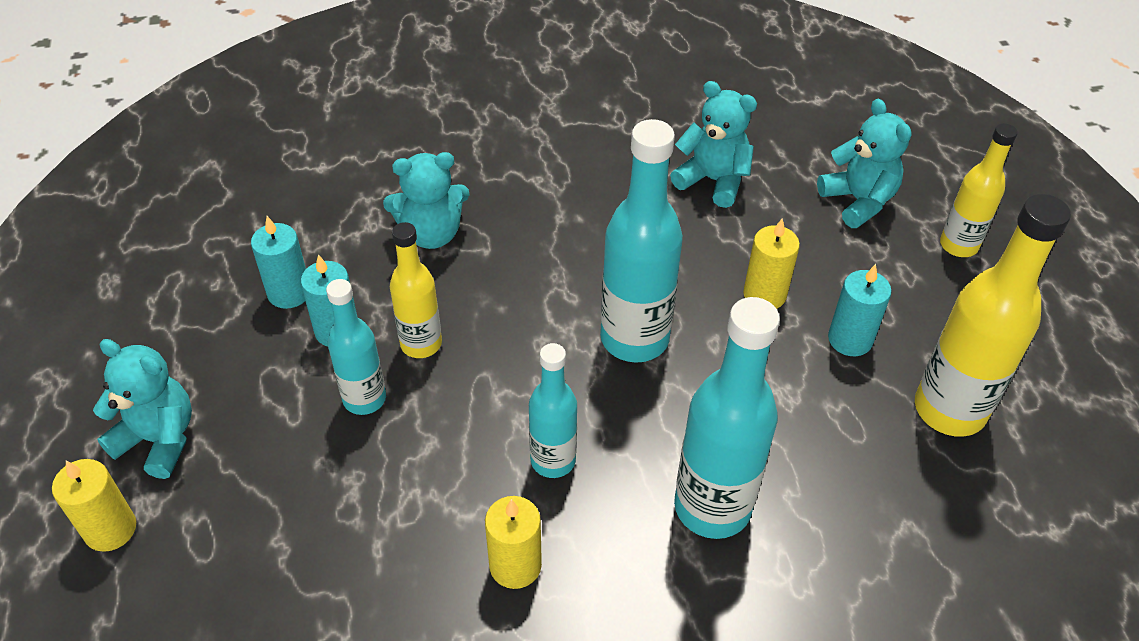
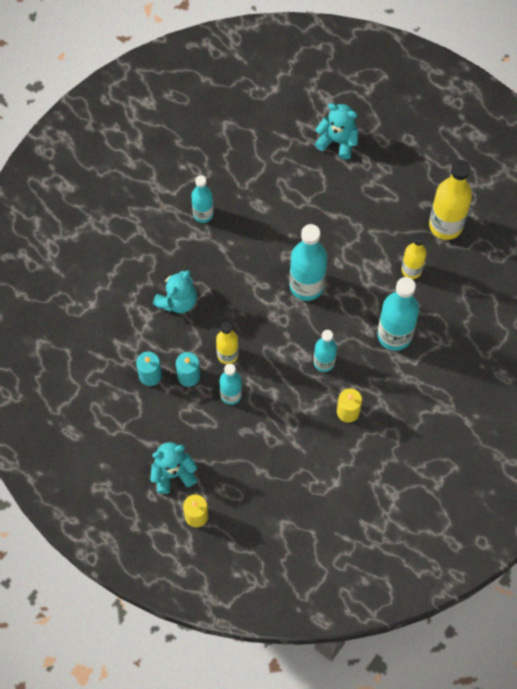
camera: 40 degrees left, 20 degrees up
turquoise teddy bear [670,81,757,208] -> none
yellow candle [743,219,800,309] -> none
turquoise candle [828,264,892,356] -> none
yellow bottle [940,123,1018,257] -> yellow bottle moved to [401,234,426,279]
none -> turquoise bottle [191,175,214,223]

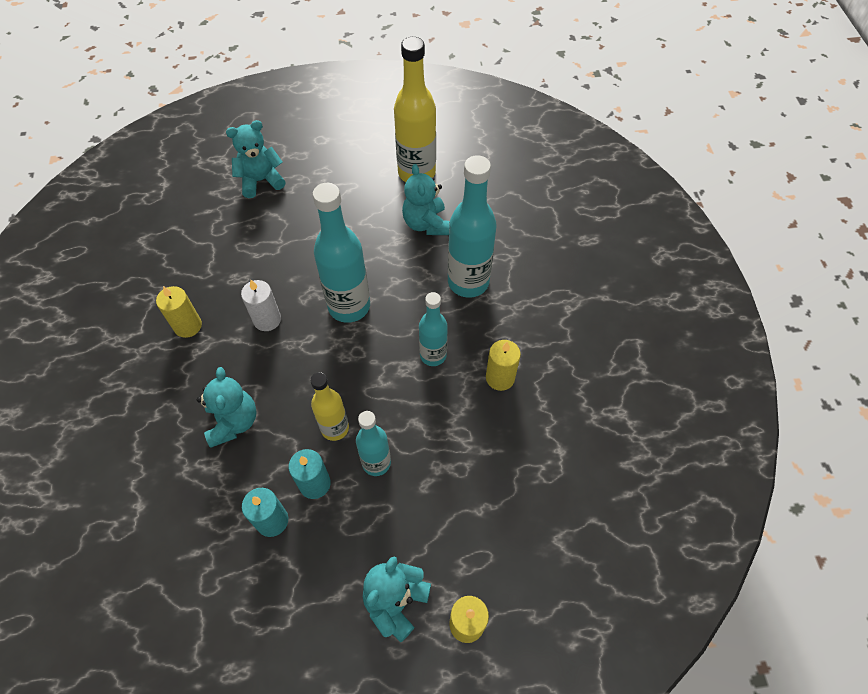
camera: 45 degrees left, 10 degrees down
turquoise bottle [191,175,214,223] -> yellow candle [156,286,202,338]
yellow bottle [401,234,426,279] -> turquoise teddy bear [402,164,449,235]
none -> white candle [241,280,281,331]

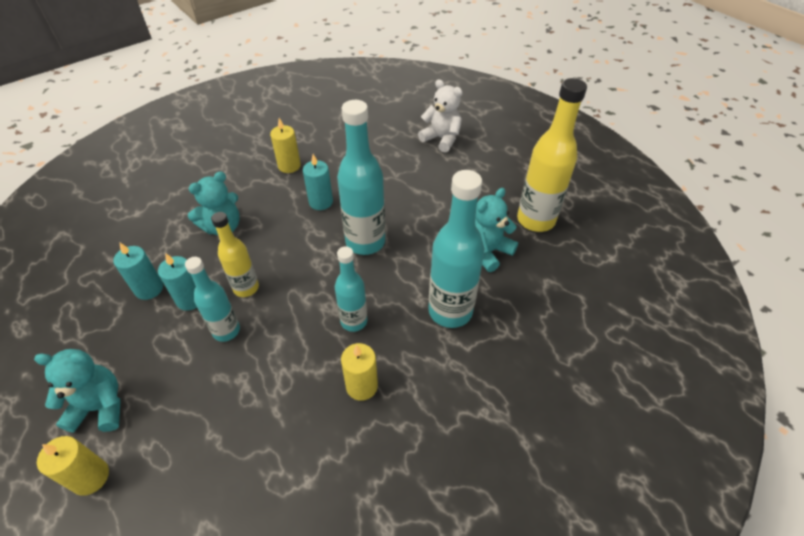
camera: 60 degrees right, 10 degrees down
turquoise teddy bear [226,120,286,198] -> white teddy bear [418,79,463,153]
white candle [241,280,281,331] -> turquoise candle [303,154,333,210]

